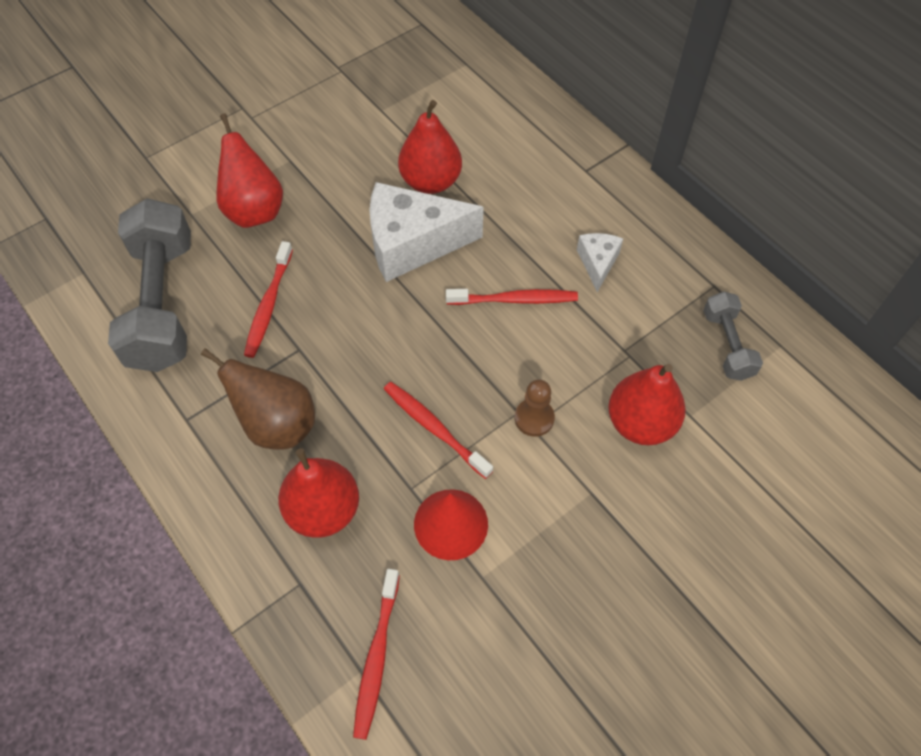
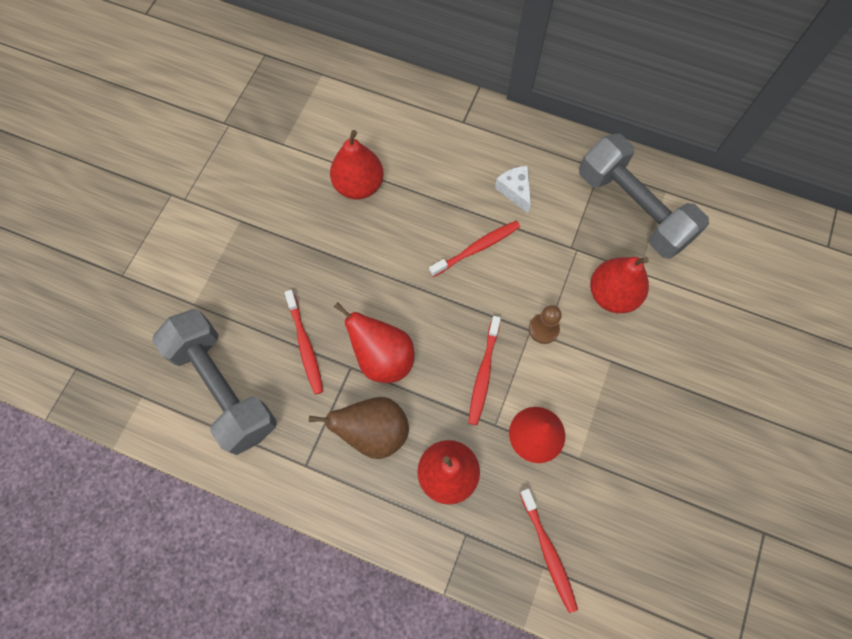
camera: 30 degrees left, 10 degrees up
red pear [216,113,283,228] -> red pear moved to [334,302,414,383]
white cheese [369,182,484,282] -> none
red toothbrush [384,382,493,479] -> red toothbrush turned 90 degrees counterclockwise [468,316,501,425]
grey dumbbell [703,291,763,381] -> grey dumbbell [579,134,709,259], size x1.98

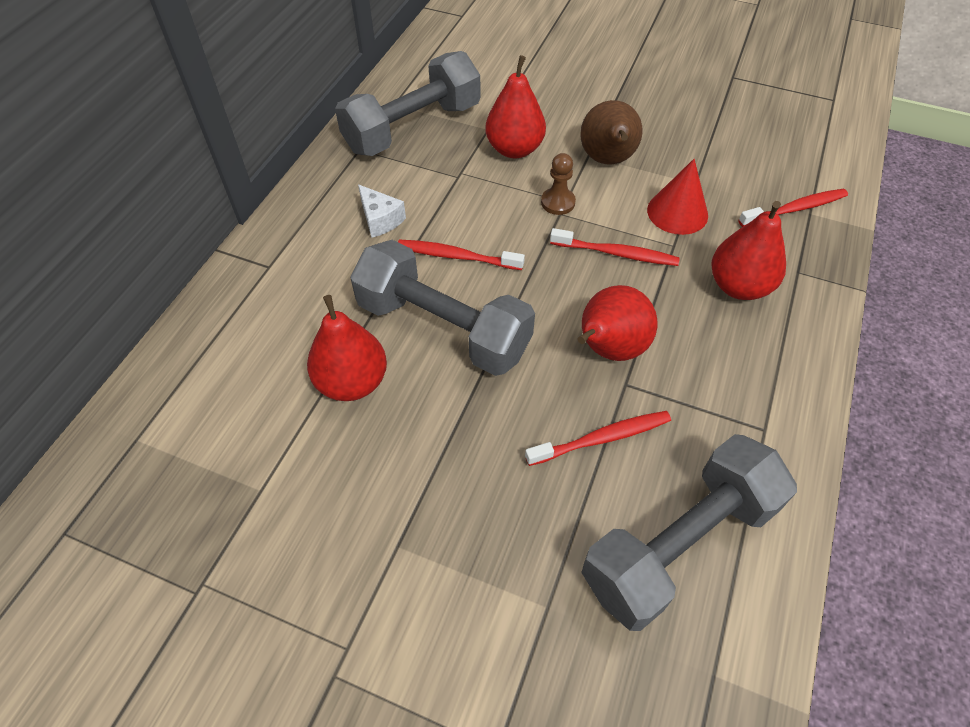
camera: 90 degrees left, 15 degrees down
brown pear [309,397,409,459] -> brown pear moved to [580,100,643,164]
red toothbrush [429,221,520,277] -> red toothbrush turned 45 degrees counterclockwise [398,240,525,270]
white cheese [495,166,531,213] -> white cheese turned 105 degrees counterclockwise [358,185,406,238]
none -> grey dumbbell [350,240,535,376]

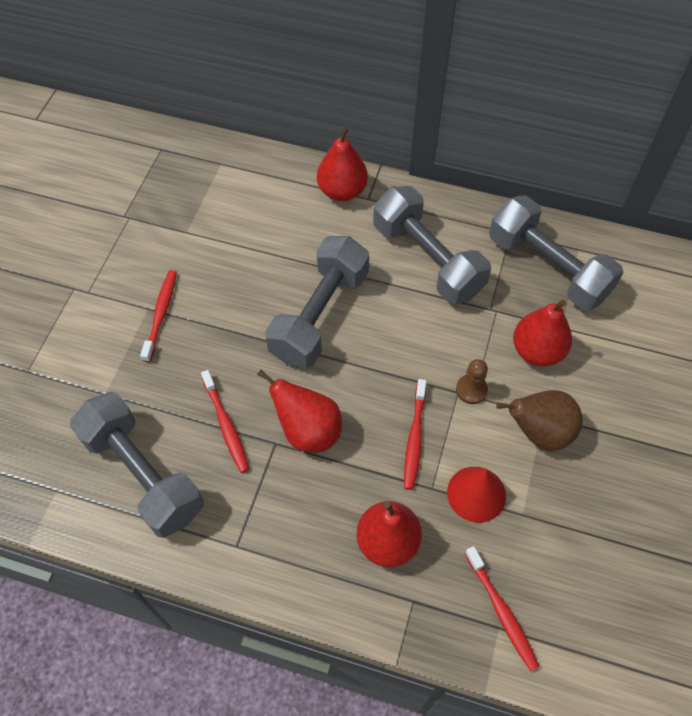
camera: 85 degrees right, 5 degrees up
red pear [307,295,387,401] -> red pear moved to [317,127,368,201]
white cheese [358,185,406,238] -> grey dumbbell [373,186,491,304]
red toothbrush [398,240,525,270] -> red toothbrush moved to [140,270,177,362]

